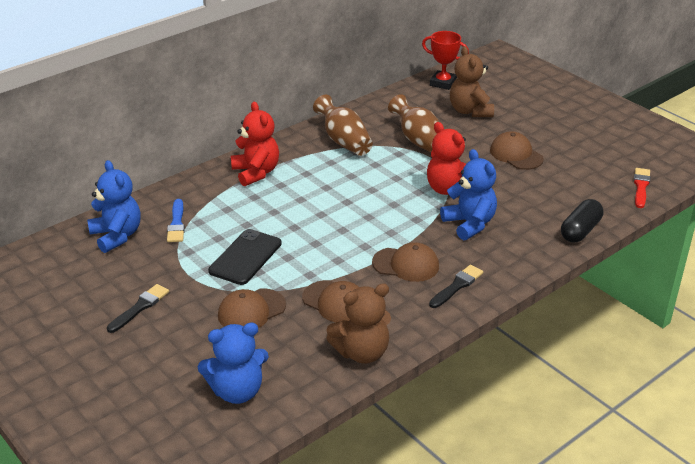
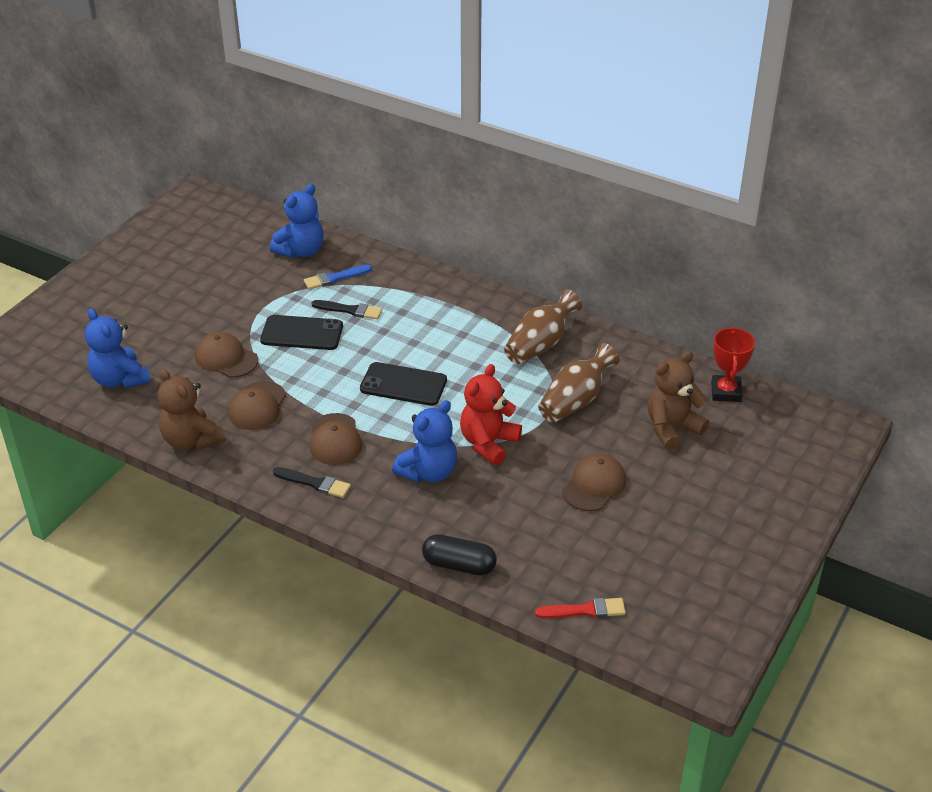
camera: 70 degrees right, 5 degrees up
black brush [107,284,169,333] -> black brush moved to [312,300,382,319]
red teddy bear [231,102,279,186] -> none
none -> black phone [360,362,447,406]

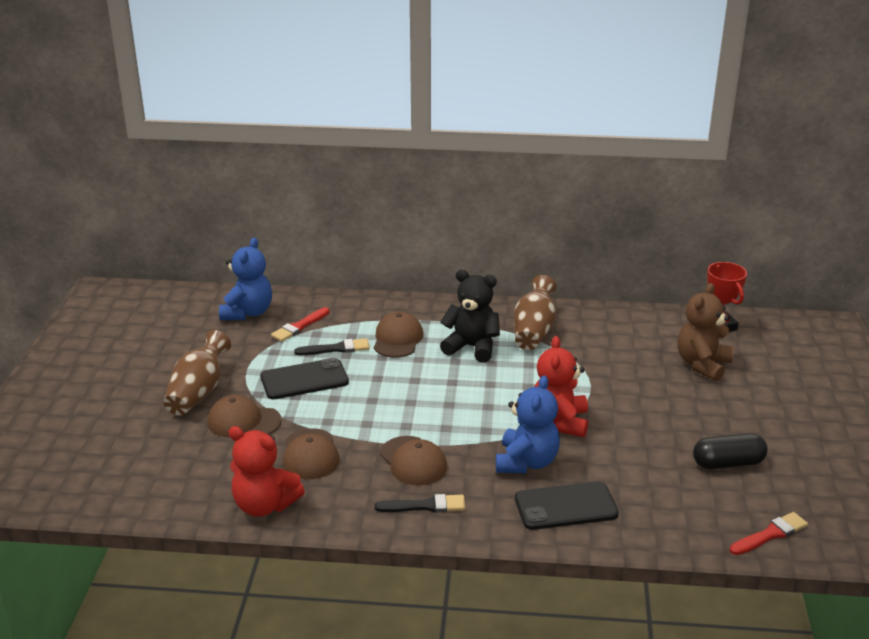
camera: 25 degrees left, 10 degrees down
blue teddy bear [85,308,150,389] -> none
brown teddy bear [158,369,225,450] -> red teddy bear [229,426,305,517]
blue brush [304,265,372,290] -> red brush [271,307,330,342]
black phone [360,362,447,406] -> black phone moved to [515,481,619,530]
black capsule [422,534,497,575] -> black capsule moved to [693,433,768,469]
brown vase [538,343,620,422] -> brown vase moved to [164,330,231,415]
brown cap [562,454,626,511] -> brown cap moved to [374,312,423,357]
none -> black teddy bear [440,270,500,363]

